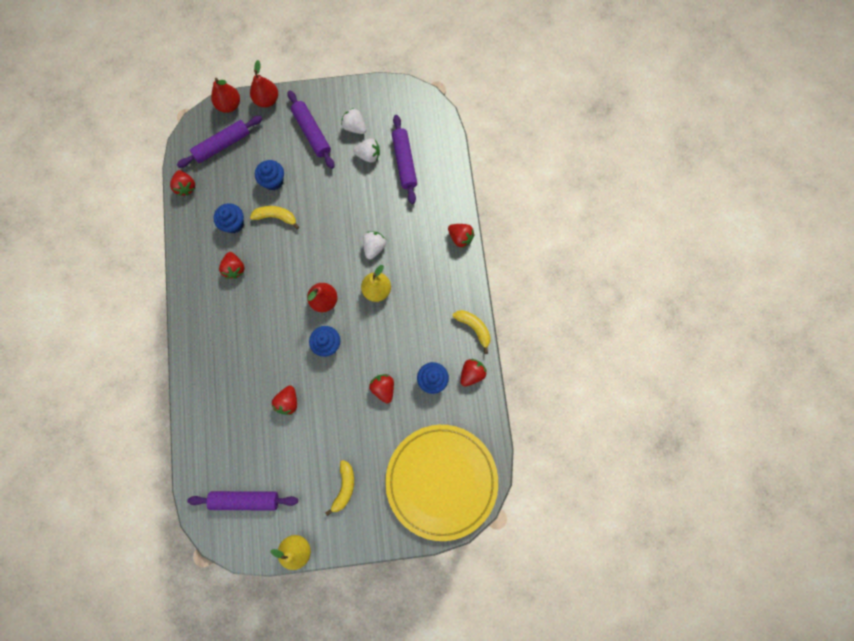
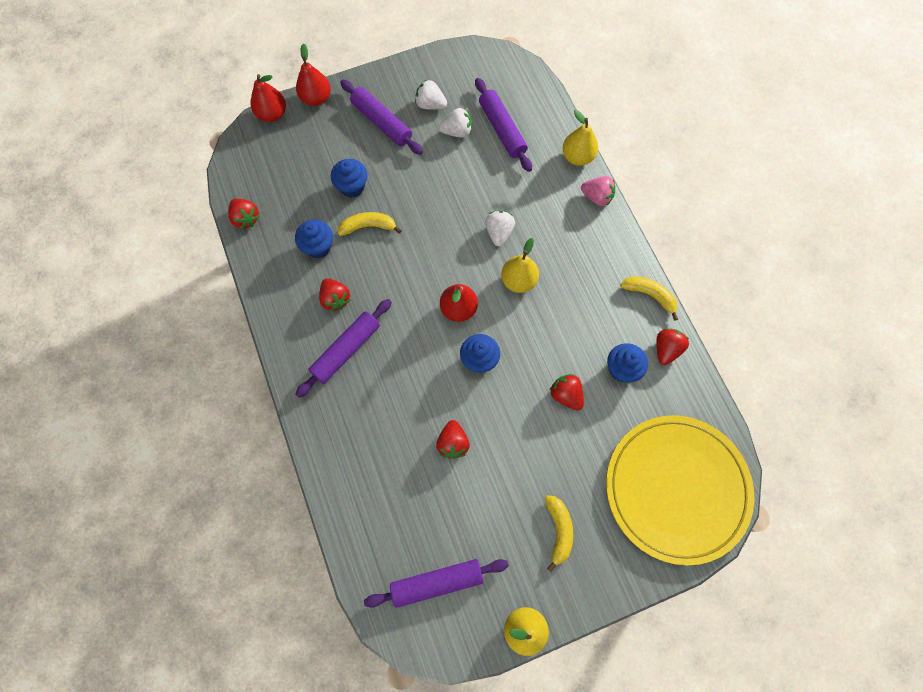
camera: 15 degrees left, 5 degrees down
purple rolling pin [177,116,262,168] -> purple rolling pin moved to [295,299,392,398]
red strawberry [448,224,475,248] -> pink strawberry [581,176,615,206]
none -> yellow pear [563,110,598,166]

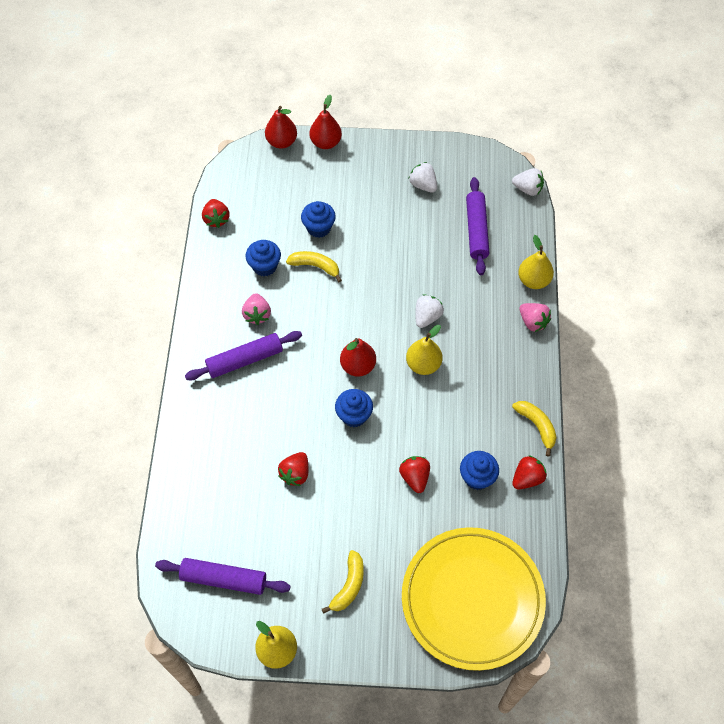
camera: 25 degrees right, 10 degrees down
red strawberry [319,278,350,312] -> pink strawberry [242,293,271,325]
purple rolling pin [340,80,423,155] -> none
white strawberry [439,108,472,138] -> white strawberry moved to [512,168,544,196]

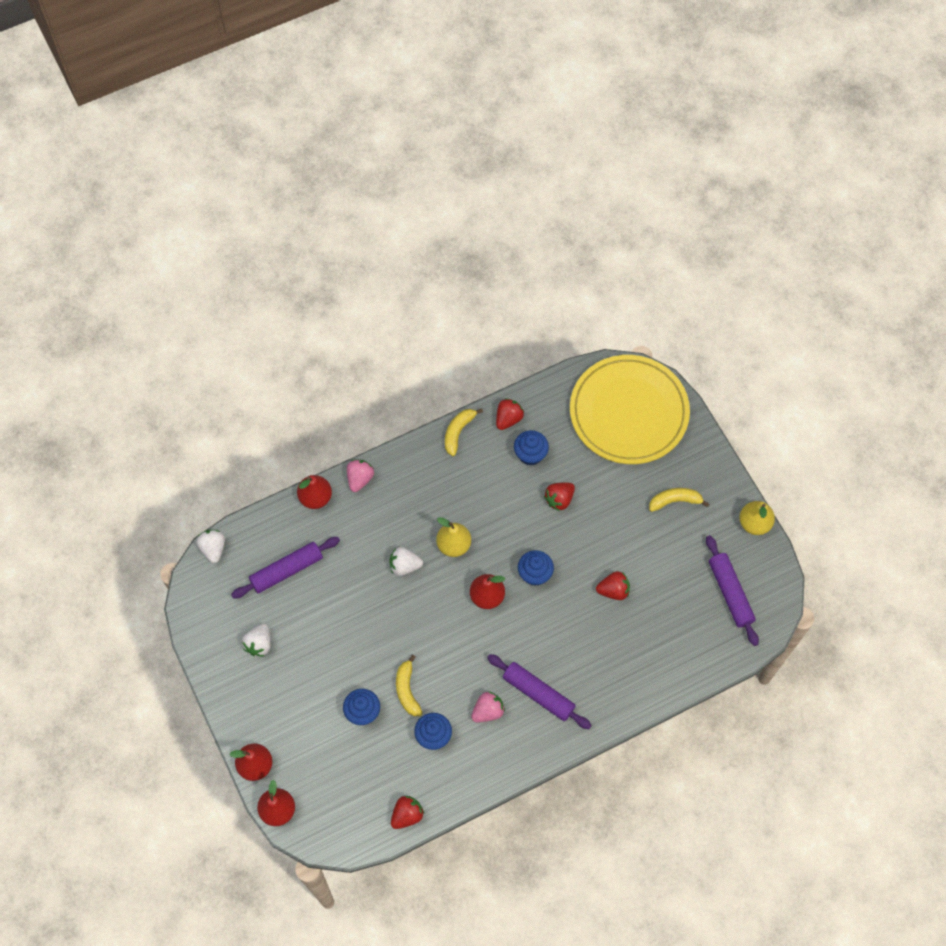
camera: 120 degrees left, 5 degrees up
red strawberry [512,455,547,489] -> red strawberry turned 105 degrees clockwise [496,398,524,430]
yellow pear [518,235,554,289] -> red pear [297,475,332,509]

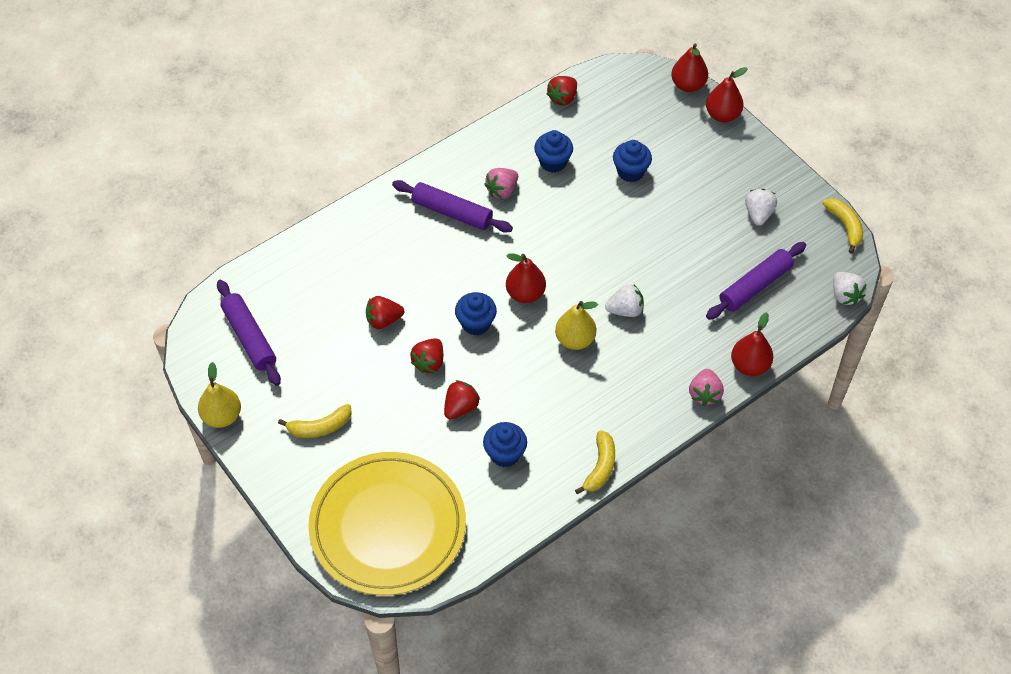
camera: 170 degrees right, 10 degrees down
yellow banana [396,655,422,716] -> yellow banana moved to [823,198,863,254]
red strawberry [496,398,524,430] -> red strawberry moved to [410,339,443,373]

